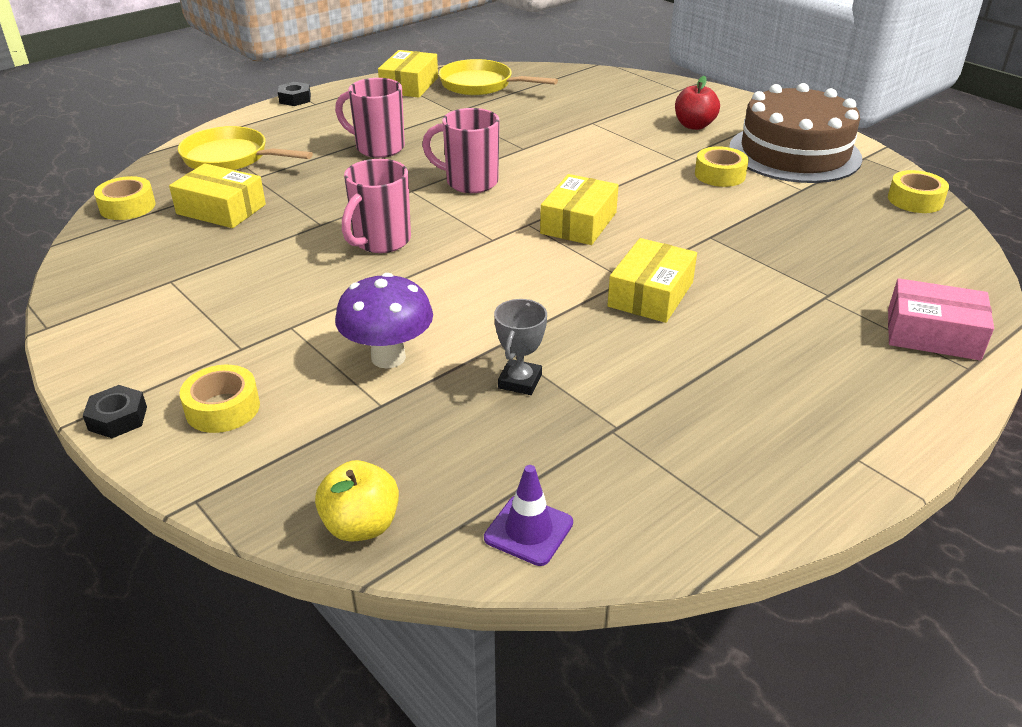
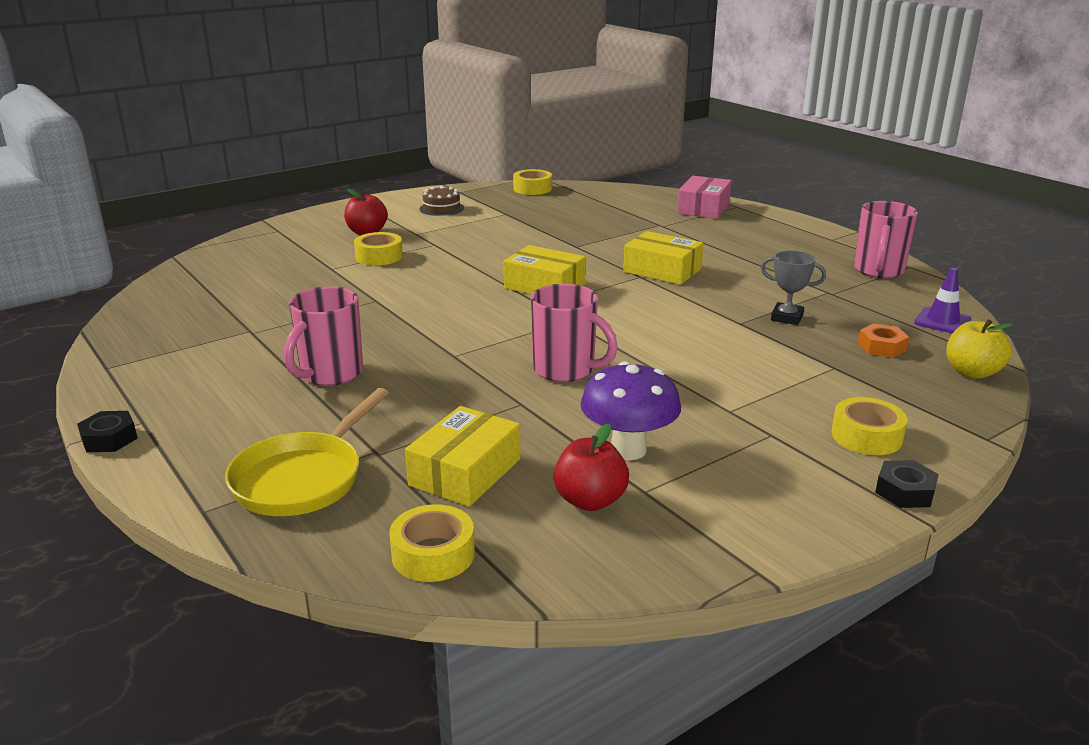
camera: 85 degrees left, 10 degrees down
purple mushroom [335,273,433,368] -> purple mushroom moved to [580,361,681,460]
yellow box [378,50,438,98] -> none
pink mug [422,108,500,193] -> pink mug moved to [854,201,918,279]
yellow pan [439,59,558,96] -> none
yellow tape [695,146,749,187] -> yellow tape moved to [354,232,403,266]
brown cake [729,83,863,183] -> brown cake [420,186,464,216], size x0.40
none -> red apple [553,424,629,511]
none -> orange nut [858,324,909,358]

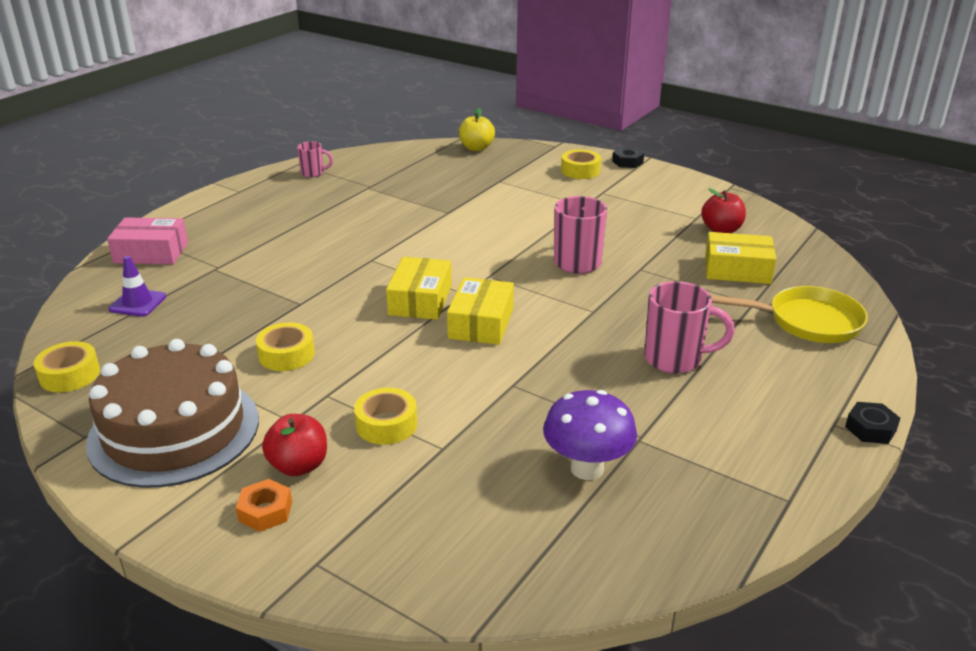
camera: 110 degrees left, 5 degrees up
yellow tape [389,504,475,582] -> yellow tape moved to [256,322,315,371]
brown cake [420,186,464,216] -> brown cake [86,339,259,488], size x2.48
purple mushroom [580,361,681,460] -> purple mushroom moved to [543,390,637,480]
yellow box [623,231,703,285] -> yellow box moved to [447,277,514,345]
grey trophy [761,250,826,325] -> none
pink mug [854,201,918,279] -> pink mug [297,141,333,177], size x0.56
orange nut [858,324,909,358] -> orange nut moved to [236,479,292,532]
purple traffic cone [914,268,971,333] -> purple traffic cone moved to [109,256,166,317]

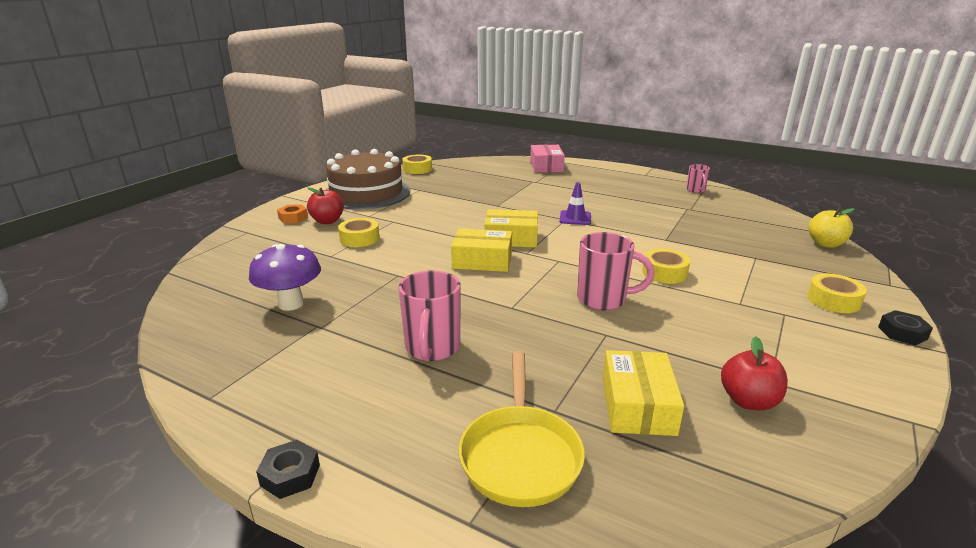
camera: 85 degrees right, 5 degrees down
purple traffic cone [109,256,166,317] -> purple traffic cone moved to [560,182,591,225]
yellow tape [256,322,315,371] -> yellow tape moved to [642,249,690,284]

